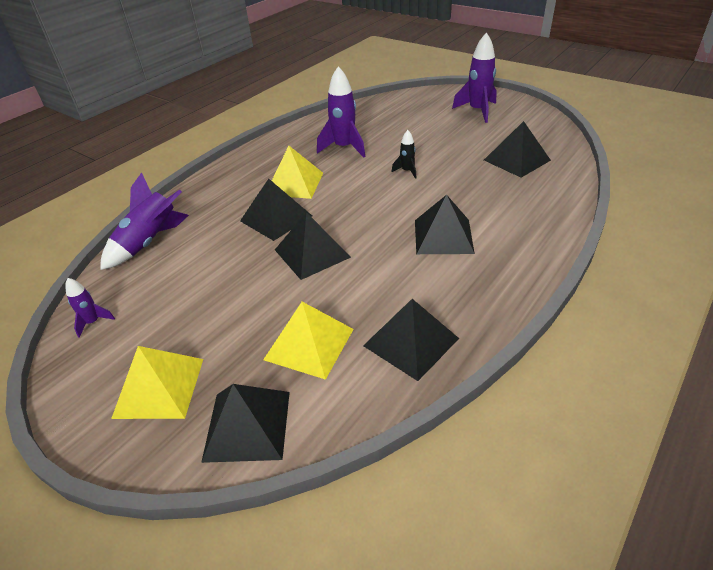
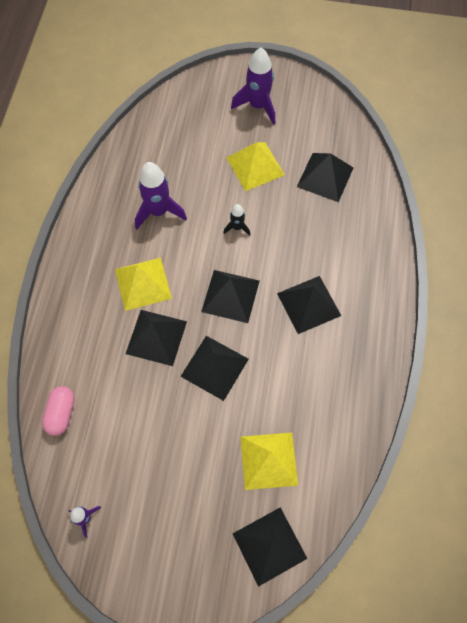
camera: 30 degrees left, 25 degrees up
purple rocket [100,172,189,270] -> pink capsule [42,386,75,436]
yellow pyramid [111,346,203,419] -> yellow pyramid moved to [227,142,285,191]
black pyramid [363,299,459,381] -> black pyramid moved to [201,270,259,323]

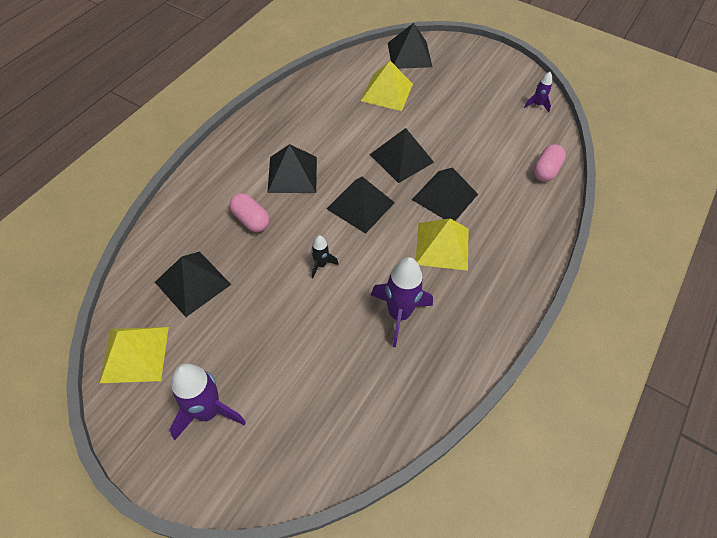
camera: 160 degrees left, 10 degrees down
yellow pyramid [227,142,285,191] -> yellow pyramid moved to [100,327,169,383]
none -> pink capsule [229,193,270,232]

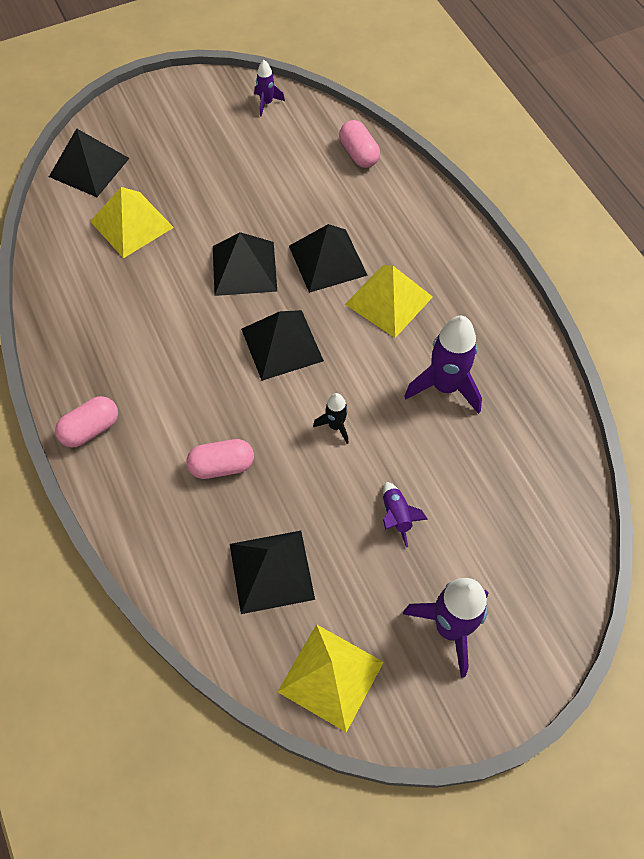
camera: 55 degrees left, 5 degrees up
black pyramid [267,144,317,193] -> none
none -> pink capsule [55,396,118,447]
none -> purple rocket [383,482,428,548]

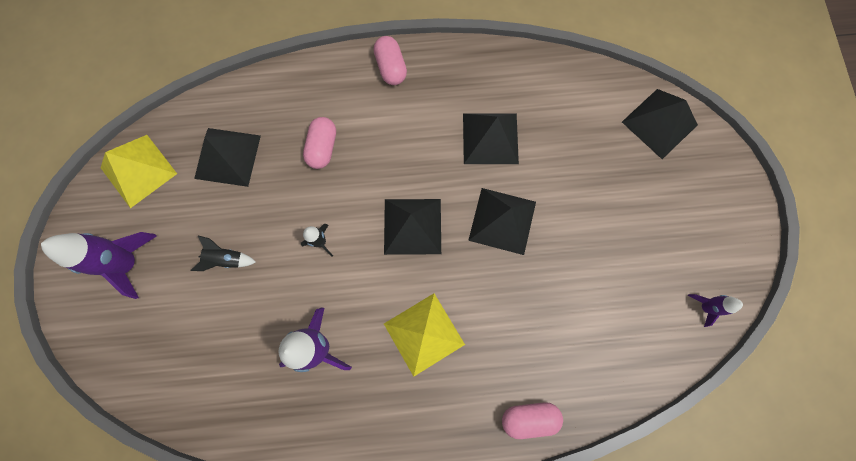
camera: 110 degrees right, 15 degrees up
yellow pyramid [90,187,174,258] -> none
black pyramid [289,224,368,293] -> black pyramid moved to [463,113,519,164]
pink capsule [339,120,380,168] -> pink capsule moved to [502,402,563,439]
purple rocket [383,482,428,548] -> black rocket [191,235,256,271]

